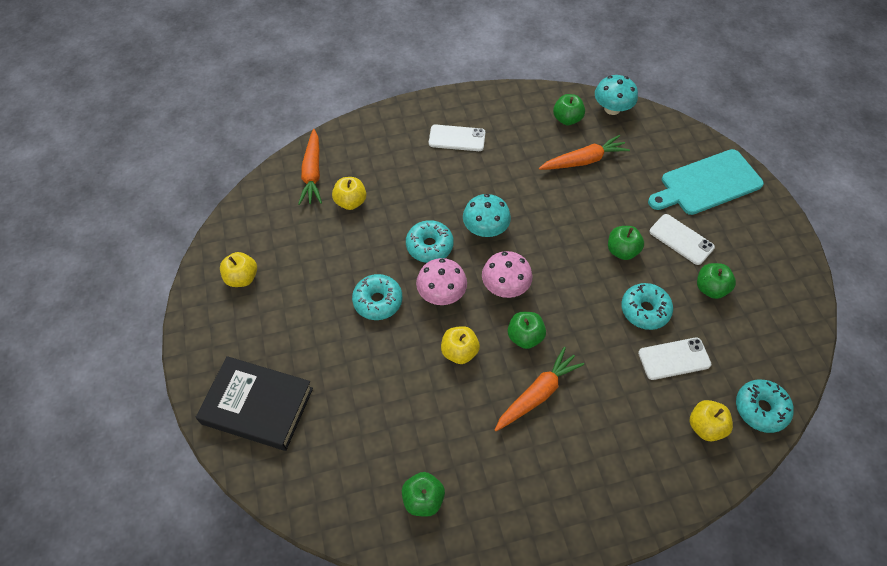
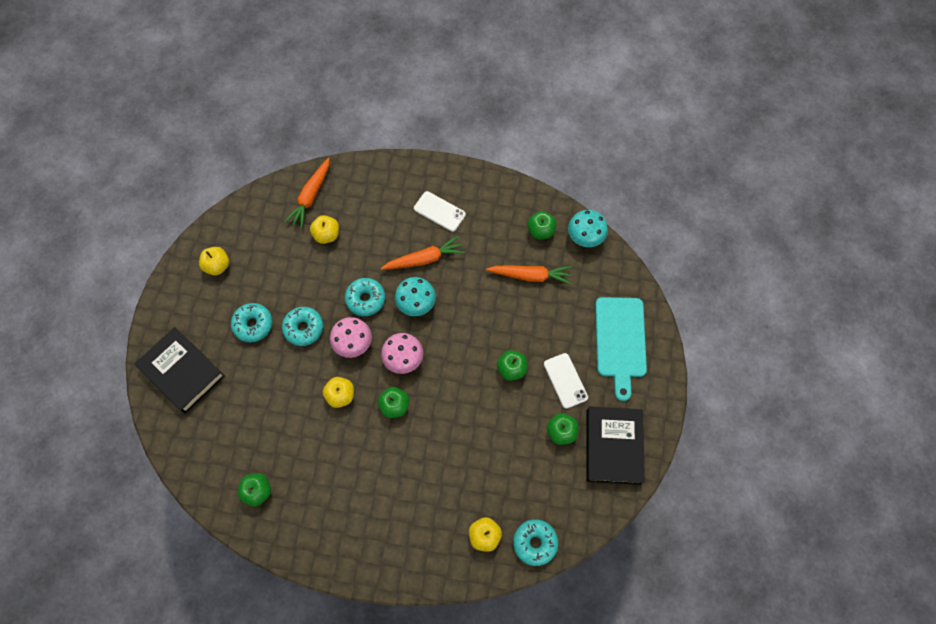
camera: 25 degrees right, 10 degrees up
orange carrot [495,347,584,431] -> orange carrot moved to [381,236,465,270]
turquoise donut [621,283,673,330] -> turquoise donut moved to [231,303,272,342]
white phone [638,338,711,380] -> none
turquoise cutting board [648,149,764,215] -> turquoise cutting board turned 90 degrees counterclockwise [595,297,647,401]
none -> black book [586,407,645,485]

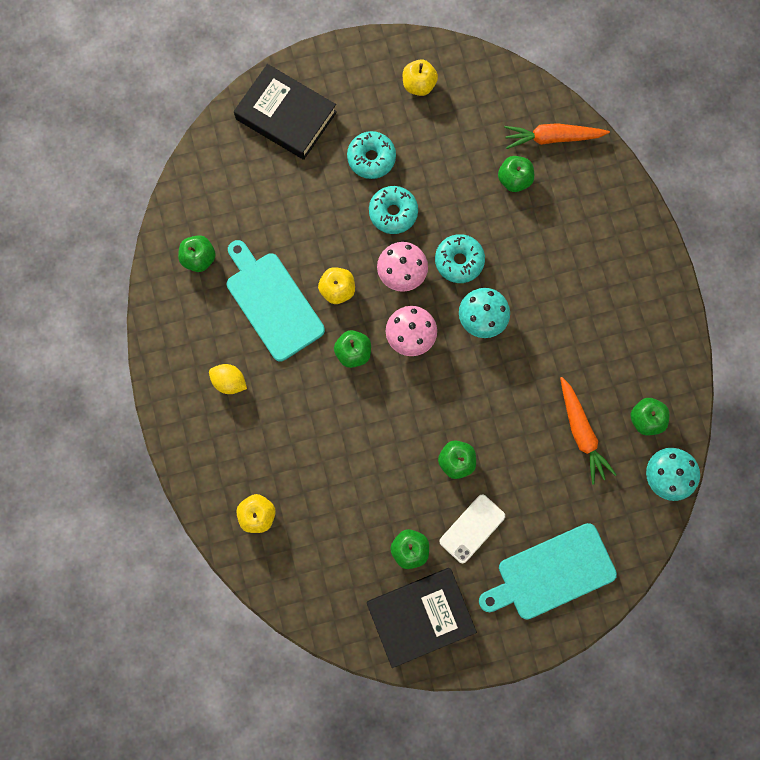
camera: 65 degrees right, 10 degrees up
black book [134,327,225,414] -> black book turned 75 degrees counterclockwise [234,64,337,160]
yellow apple [310,215,339,244] -> green apple [498,156,534,192]
orange carrot [381,236,465,270] -> none
white phone [414,191,466,232] -> none
turquoise donut [513,519,558,566] -> none
none -> yellow lemon [209,364,247,394]
none -> turquoise cutting board [227,240,325,361]

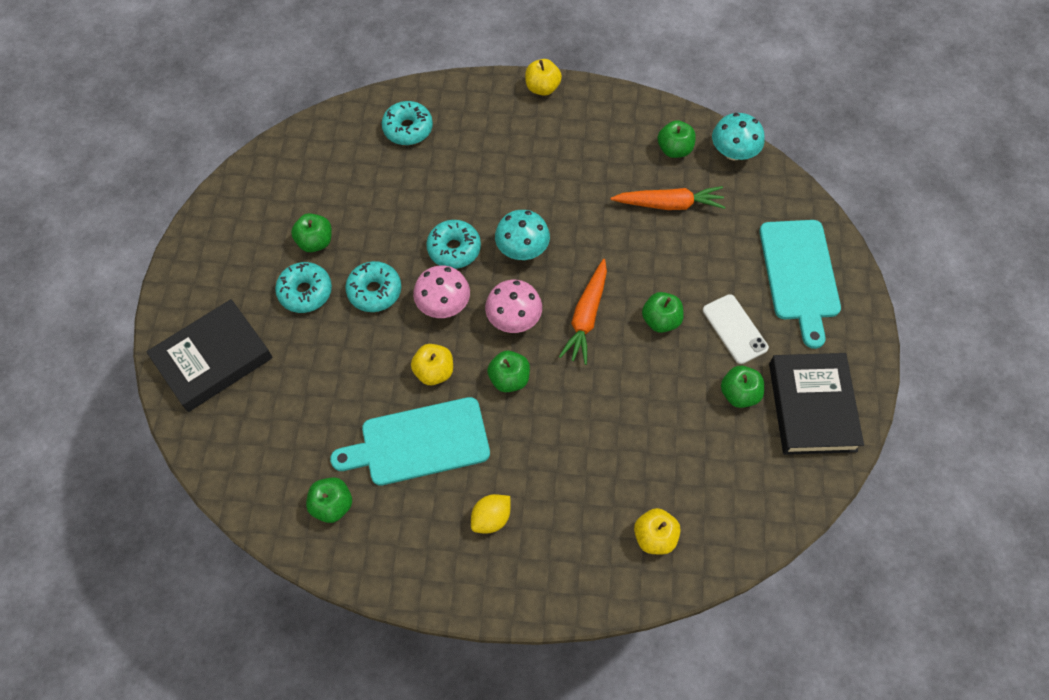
camera: 70 degrees left, 15 degrees down
yellow apple [403,59,438,96] -> yellow apple moved to [525,59,562,96]
green apple [498,156,534,192] -> green apple moved to [291,213,332,252]
orange carrot [504,123,610,149] -> orange carrot moved to [559,259,607,365]
none -> turquoise donut [382,101,433,145]

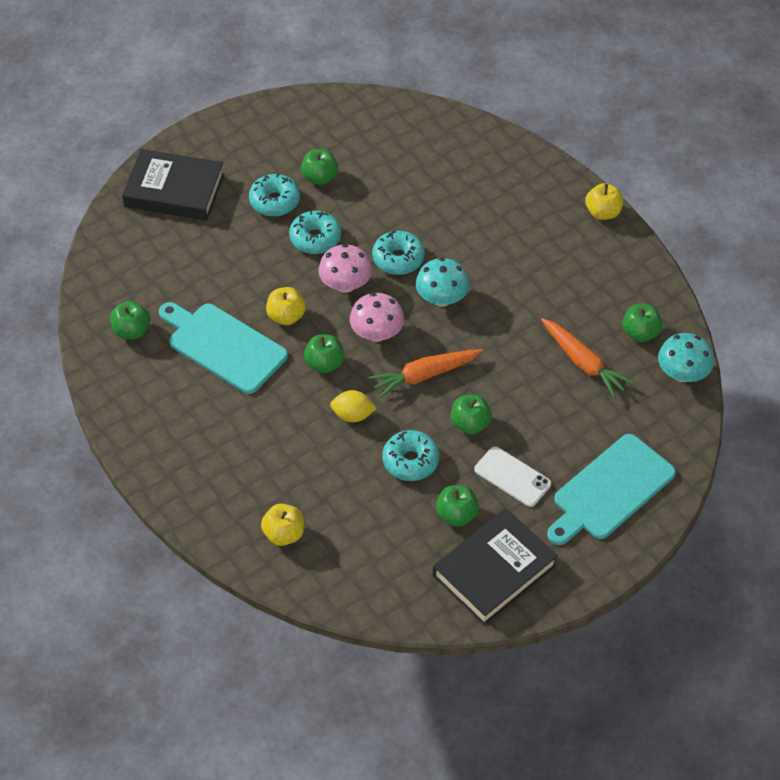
camera: 50 degrees right, 10 degrees down
turquoise donut [382,101,433,145] -> turquoise donut moved to [382,430,439,481]
yellow lemon [471,494,510,533] -> yellow lemon moved to [330,390,377,422]
white phone [703,294,769,364] -> white phone turned 75 degrees counterclockwise [474,446,551,507]

